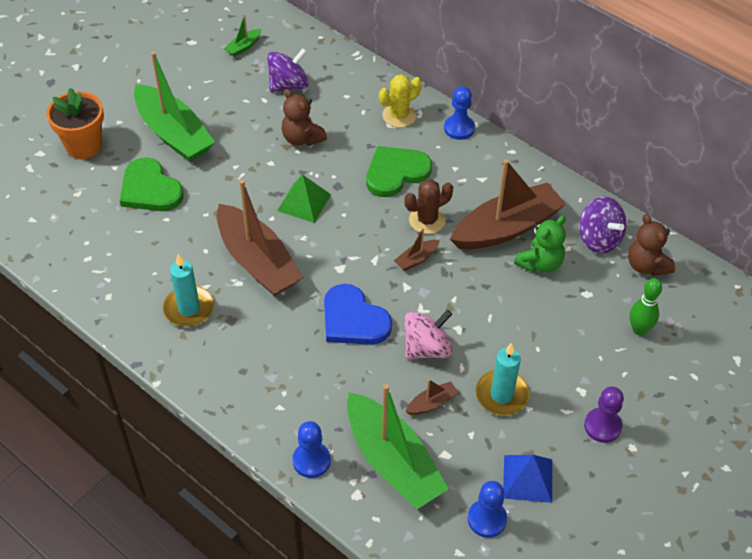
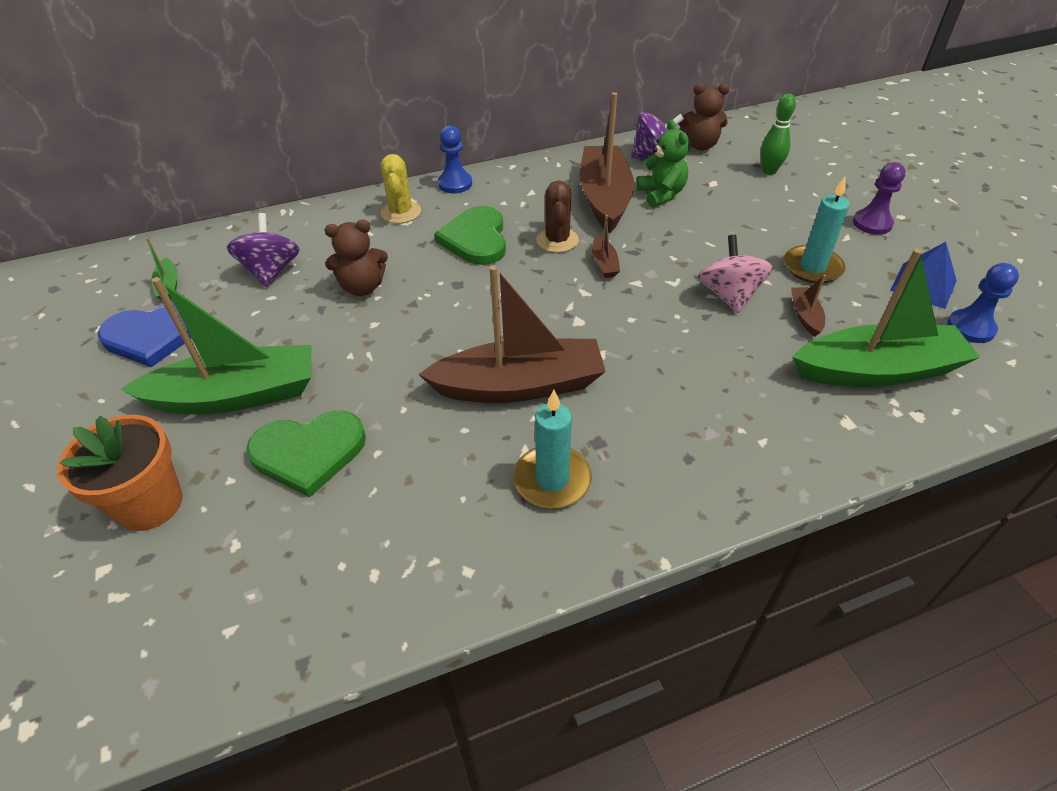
camera: 60 degrees left, 5 degrees down
green pyramid [277,175,331,223] -> none
blue pawn [292,421,331,478] -> none
blue heart [324,284,392,345] -> blue heart moved to [98,302,195,367]

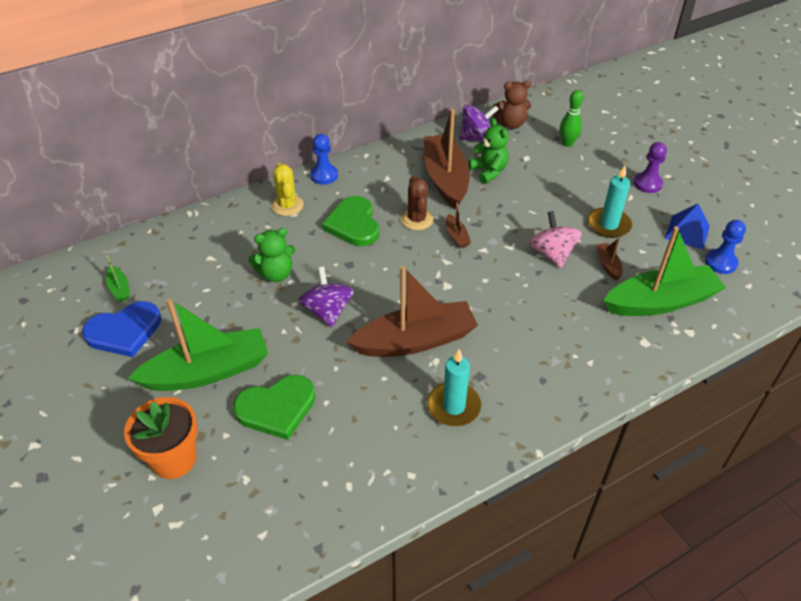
camera: 10 degrees left, 0 degrees up
purple spinning top [227,213,300,287] -> purple spinning top moved to [298,267,354,327]
brown teddy bear [325,220,388,296] -> green teddy bear [248,228,295,282]

